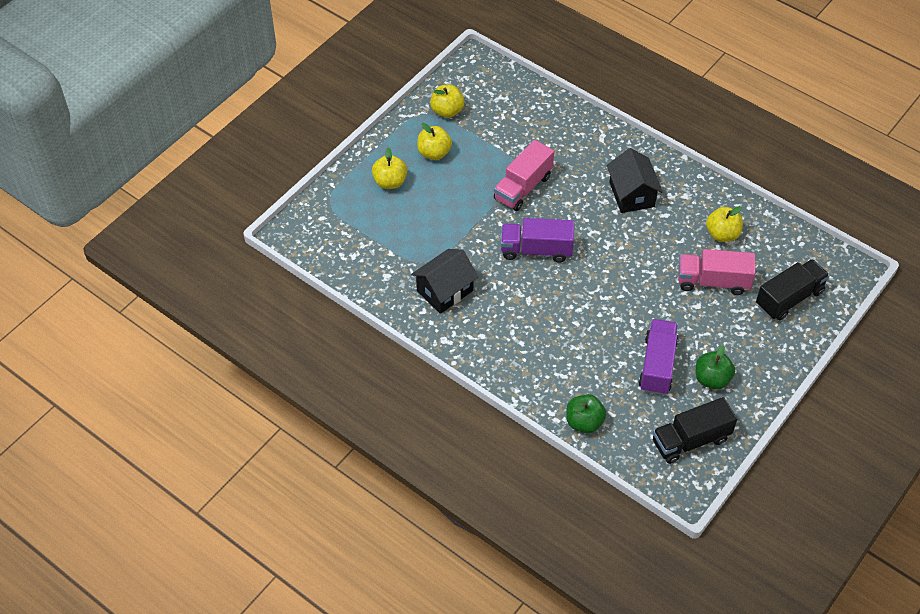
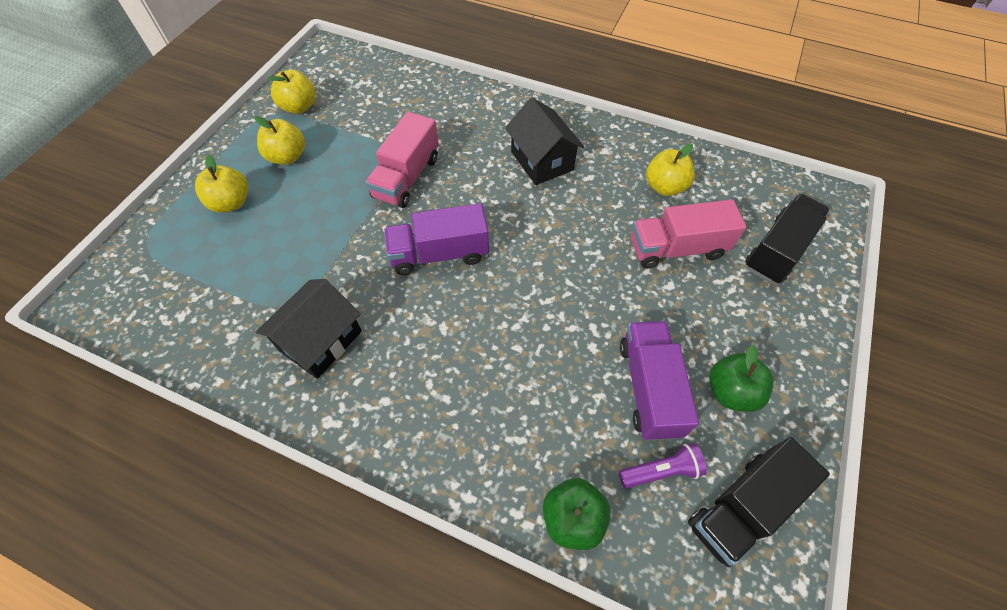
camera: 15 degrees left, 5 degrees up
none -> purple flashlight [619,443,707,488]

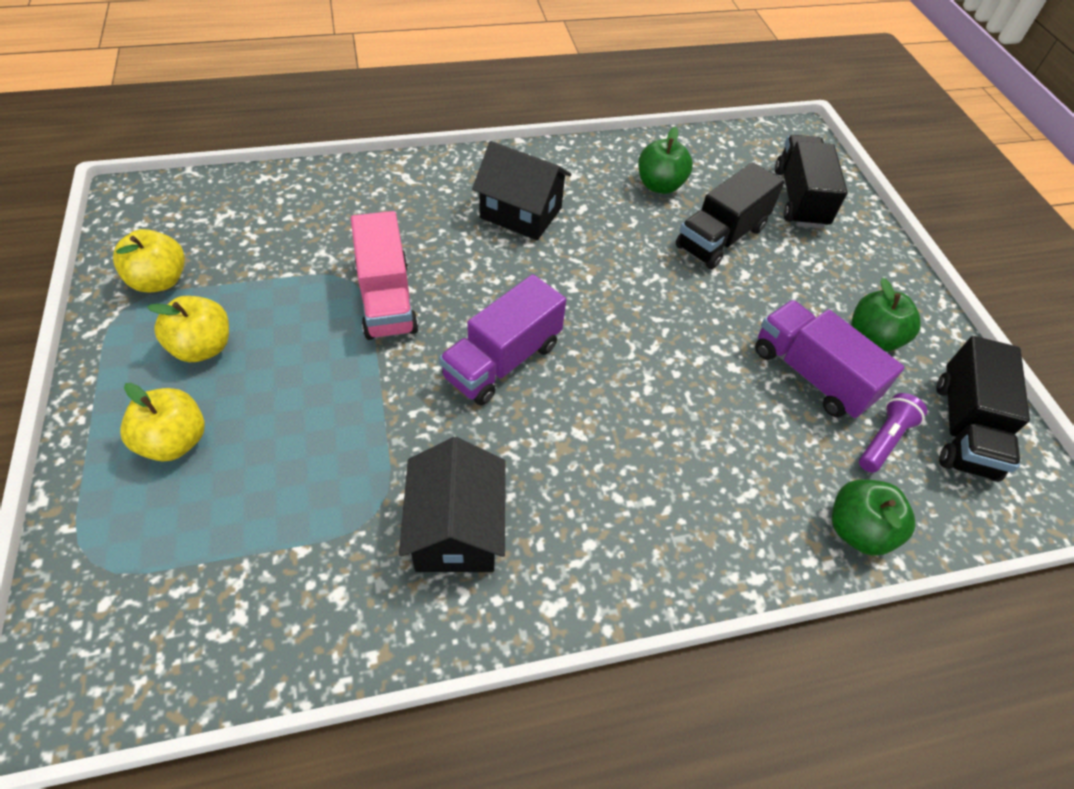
camera: 40 degrees left, 5 degrees down
pink truck [631,199,746,269] -> black truck [675,162,785,269]
yellow apple [646,144,695,196] -> green apple [638,127,693,194]

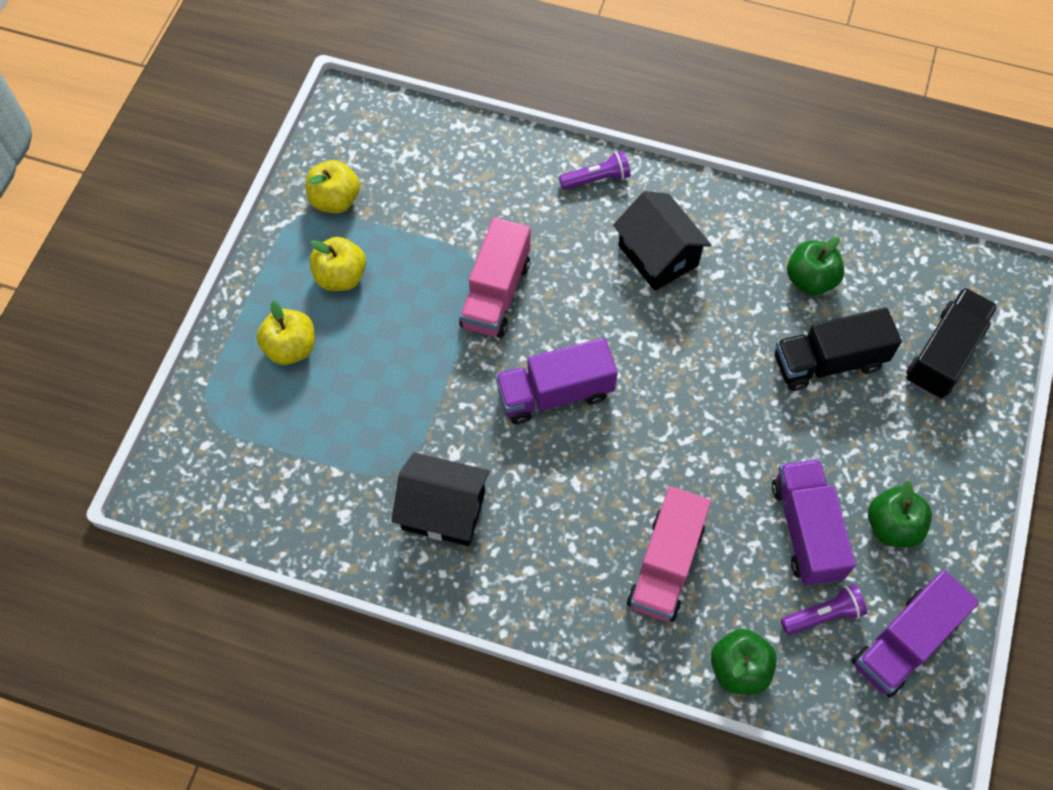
camera: 35 degrees right, 10 degrees up
black house [399,437,506,572] -> black house turned 75 degrees clockwise [391,452,490,546]
black truck [936,336,1030,482] -> purple truck [851,570,979,697]
none -> purple flashlight [559,151,630,190]
none -> pink truck [627,486,711,621]

